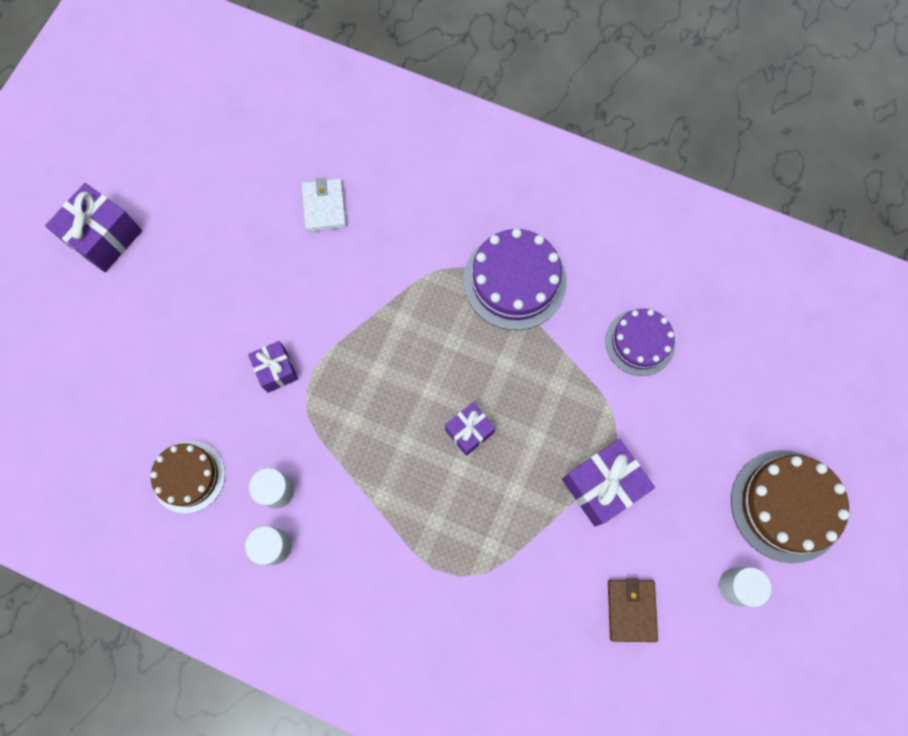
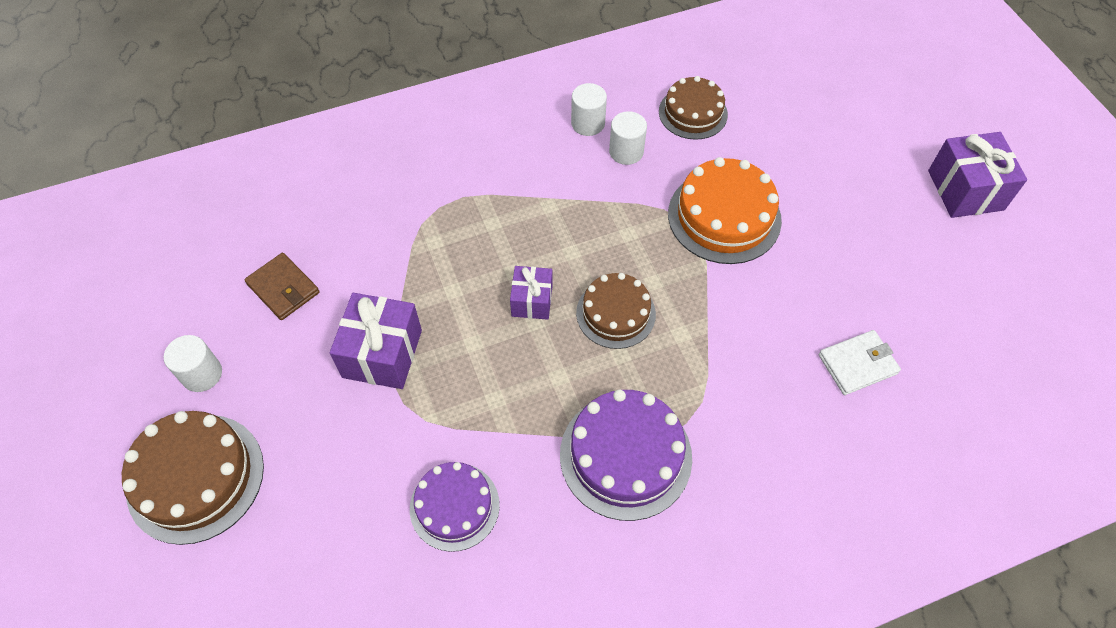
camera: 135 degrees right, 15 degrees down
purple gift [248,341,298,393] -> orange cake [668,157,782,264]
white wallet [301,177,347,232] -> white wallet turned 60 degrees counterclockwise [819,330,901,395]
none -> brown cake [576,273,656,349]

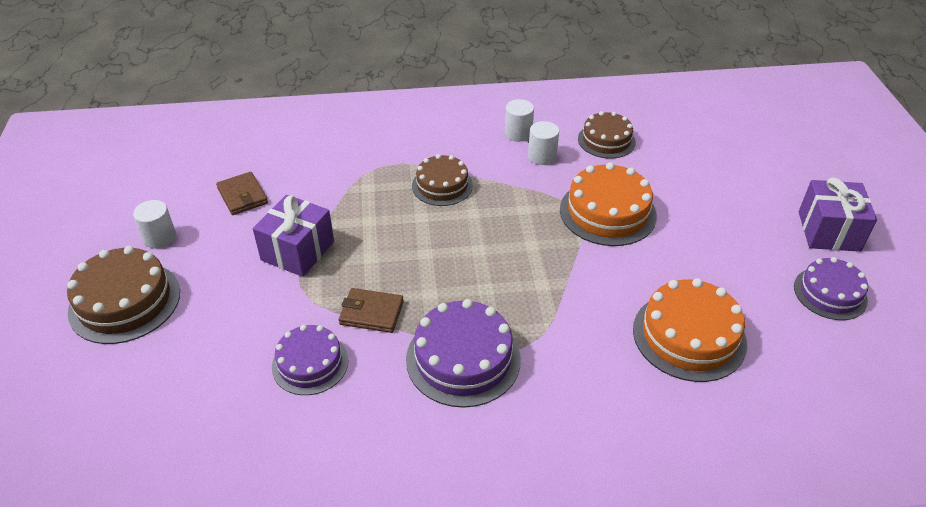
camera: 15 degrees right, 15 degrees down
purple gift [510,266,553,320] -> none
brown cake [576,273,656,349] -> brown cake moved to [412,154,473,206]
white wallet [819,330,901,395] -> orange cake [633,278,747,382]
none -> brown wallet [339,288,404,333]
none -> purple cake [794,257,868,320]

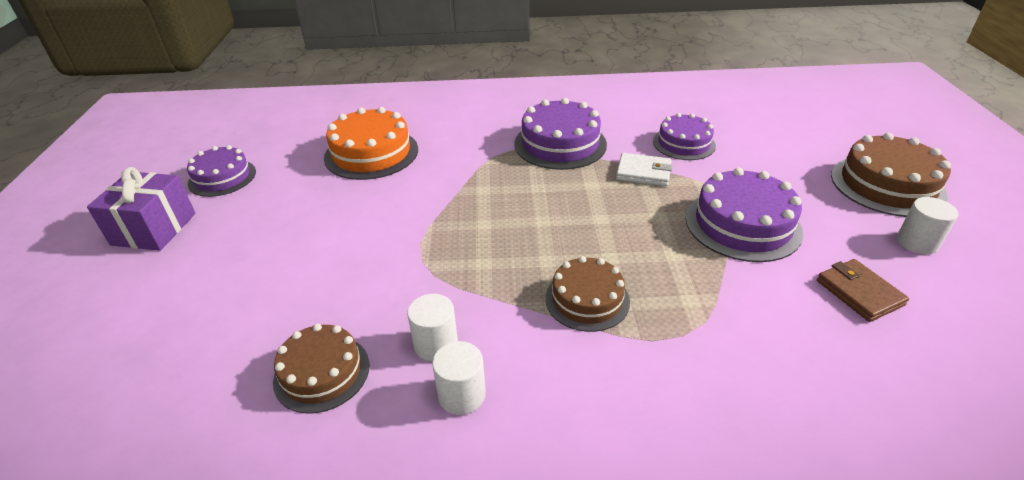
camera: 175 degrees left, 5 degrees down
purple gift [253,195,334,277] -> purple cake [685,168,803,262]
brown wallet [339,288,404,333] -> white wallet [616,153,672,186]
orange cake [560,162,657,246] -> none

